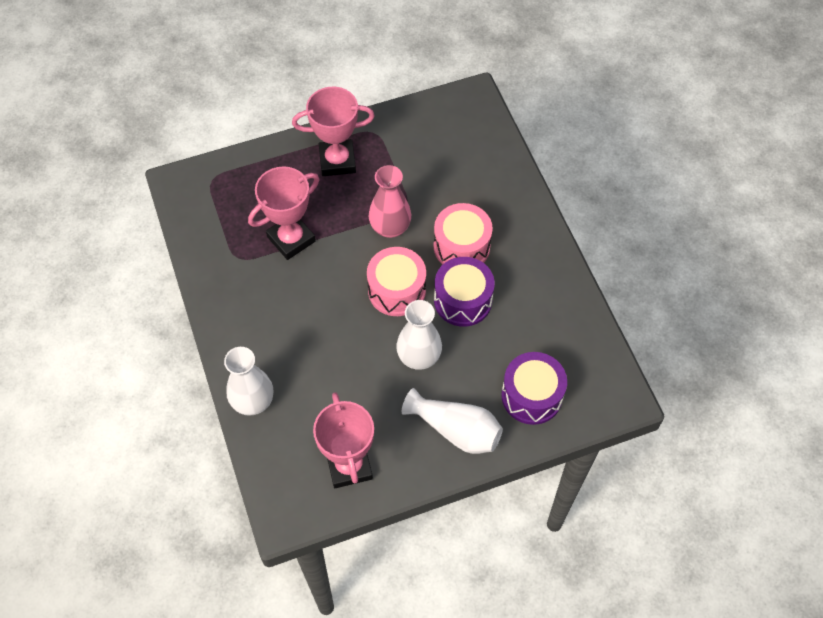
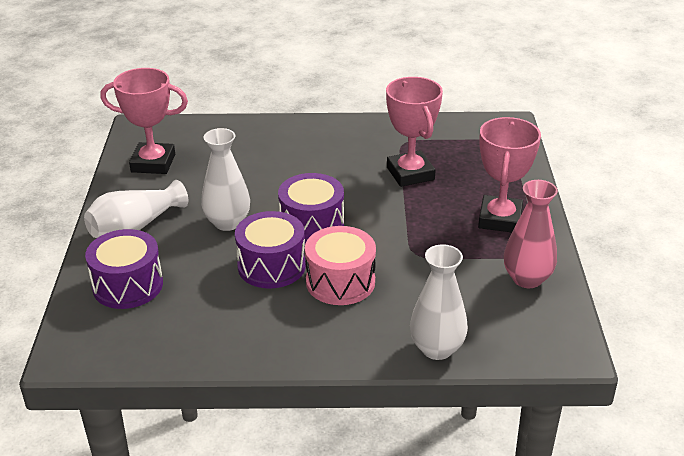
camera: 110 degrees right, 25 degrees down
white vase [224,347,273,416] -> white vase moved to [410,244,468,360]
pink drum [367,247,426,316] -> purple drum [278,173,344,243]
pink vase [369,165,411,238] -> pink vase moved to [504,180,558,288]

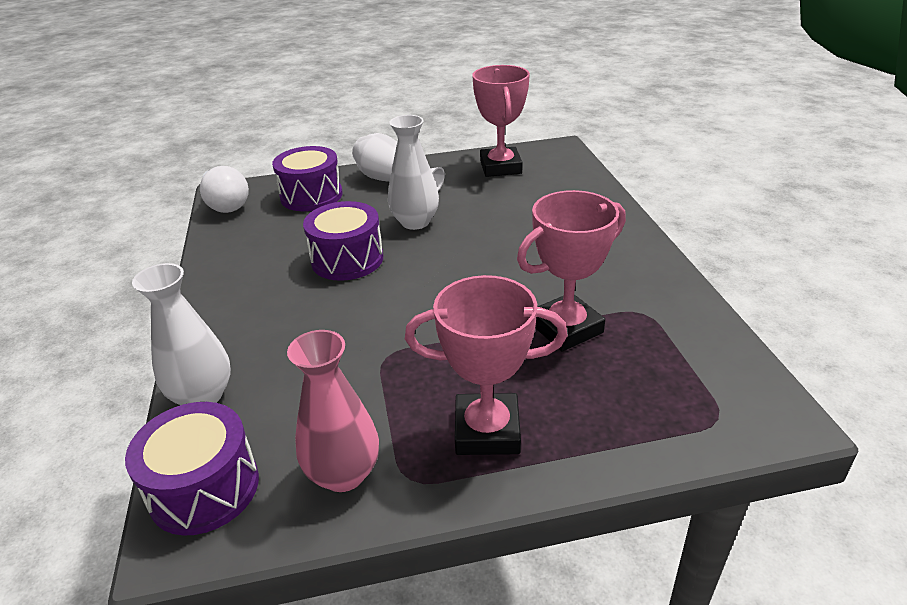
camera: 80 degrees right, 0 degrees up
purple drum [278,173,344,243] -> purple drum moved to [125,402,259,536]
pink drum [305,226,376,305] -> none
none -> white light bulb [200,166,249,213]

